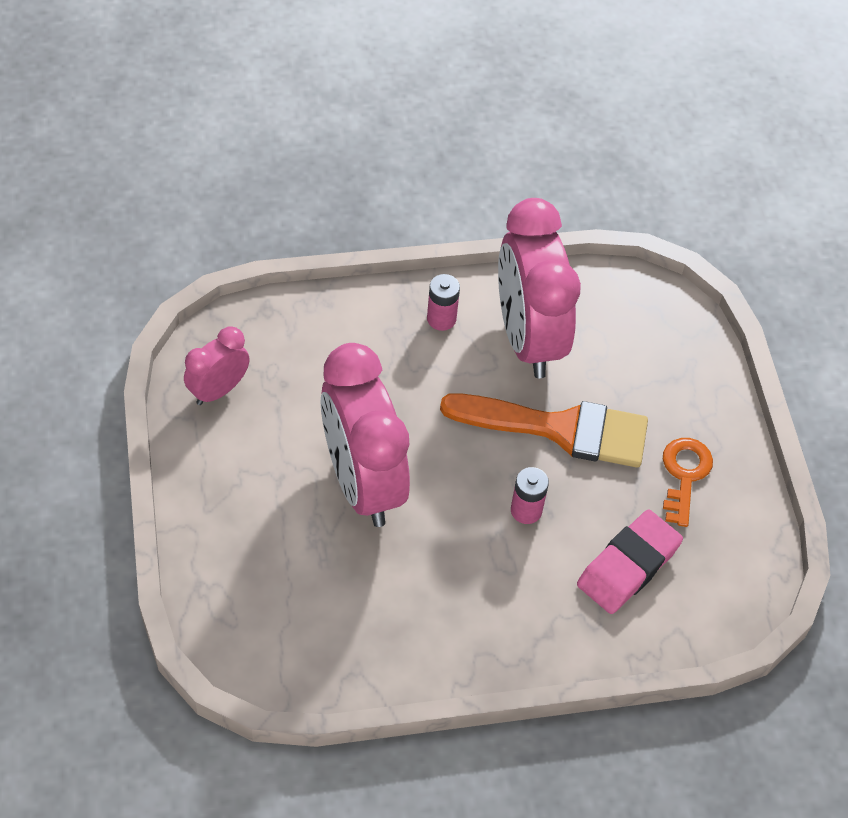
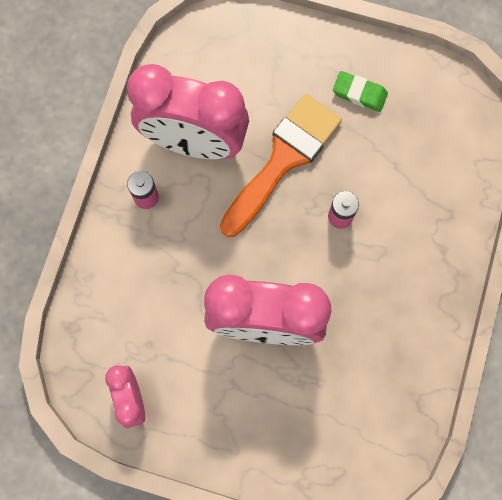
camera: 60 degrees left, 20 degrees up
pink eraser [577,510,683,614] -> none
orange key [663,438,713,527] -> green eraser [333,71,388,112]

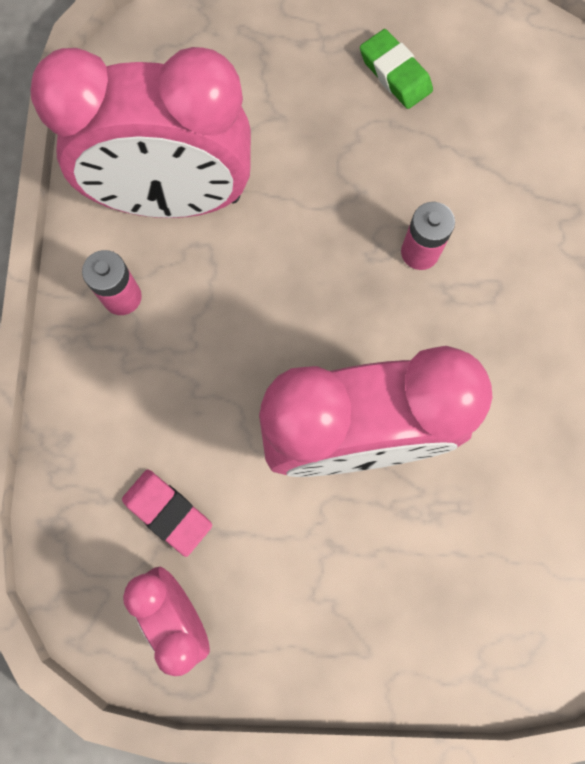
camera: 15 degrees left, 0 degrees up
orange brush [220,94,342,237] -> none
green eraser [333,71,388,112] -> green eraser turned 45 degrees clockwise [360,29,433,109]
none -> pink eraser [122,469,212,557]

